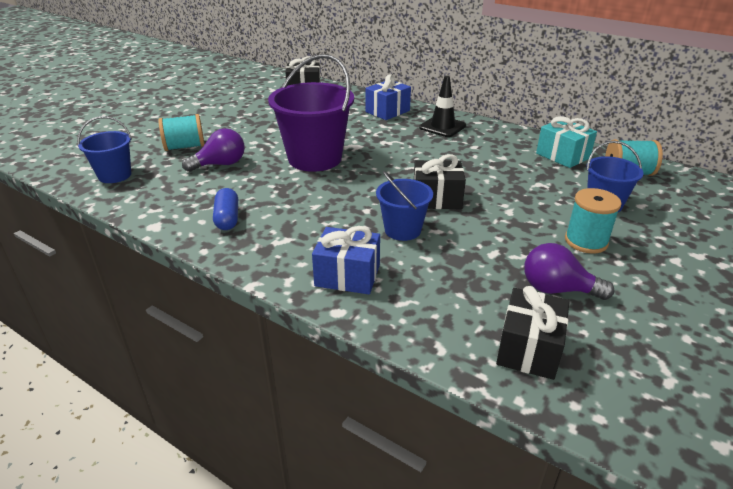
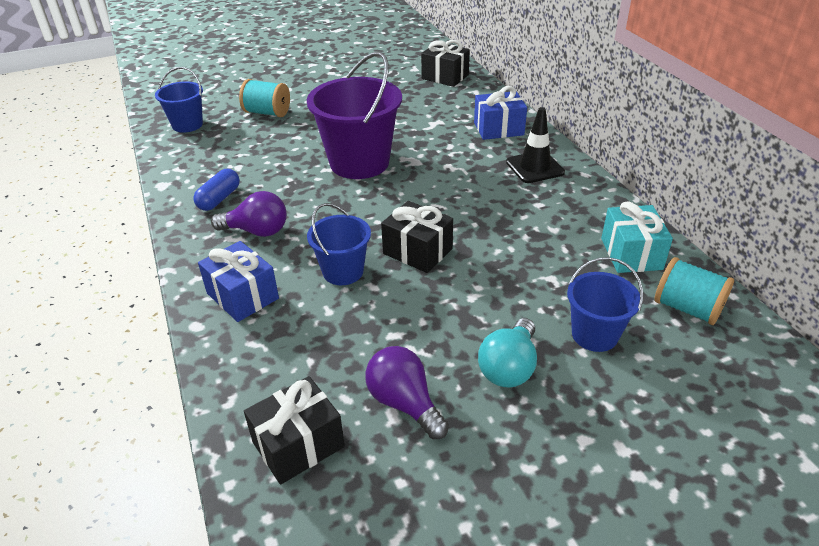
camera: 35 degrees right, 5 degrees up
purple light bulb [182,128,245,172] -> purple light bulb moved to [211,191,287,237]
turquoise spool [565,188,621,253] -> turquoise light bulb [478,318,537,387]

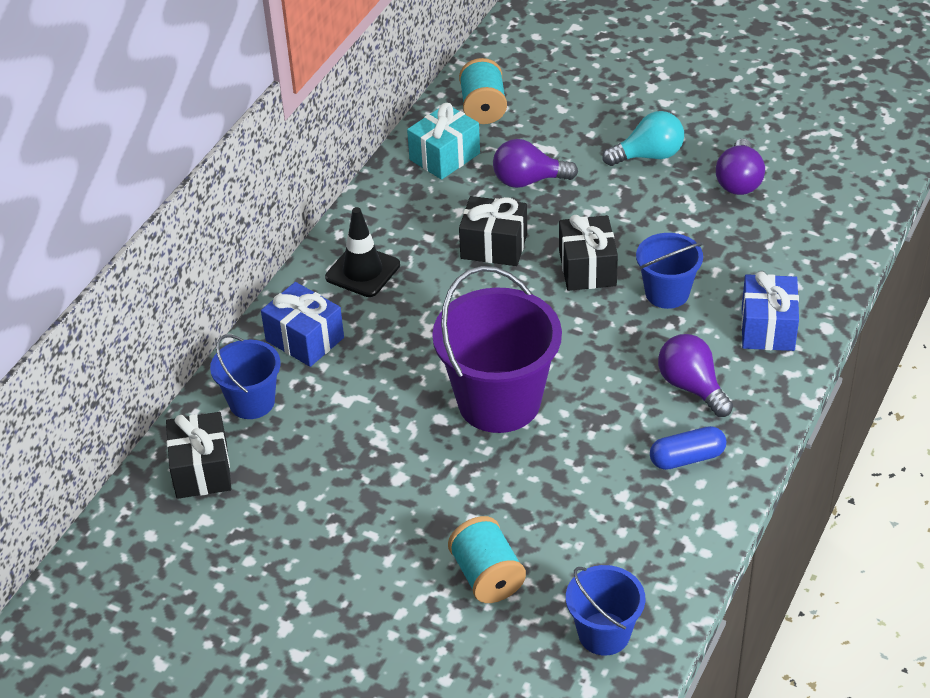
camera: 130 degrees left, 5 degrees up
black gift [244,376,345,485] -> black gift moved to [459,196,527,266]
blue bucket [567,257,643,352] -> blue bucket moved to [210,334,281,419]
none -> purple light bulb [493,139,578,188]

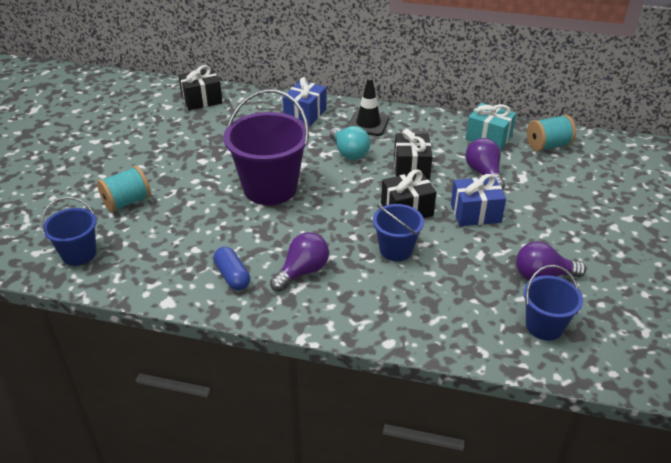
camera: 75 degrees right, 5 degrees down
blue bucket [210,334,281,419] -> blue bucket moved to [524,265,583,341]
turquoise light bulb [603,111,684,166] -> turquoise light bulb moved to [330,126,370,160]
blue gift [741,272,799,351] -> blue gift moved to [451,174,506,226]

